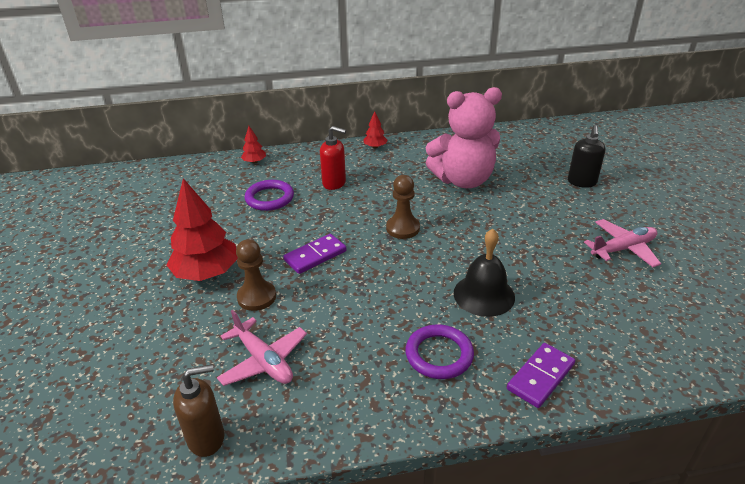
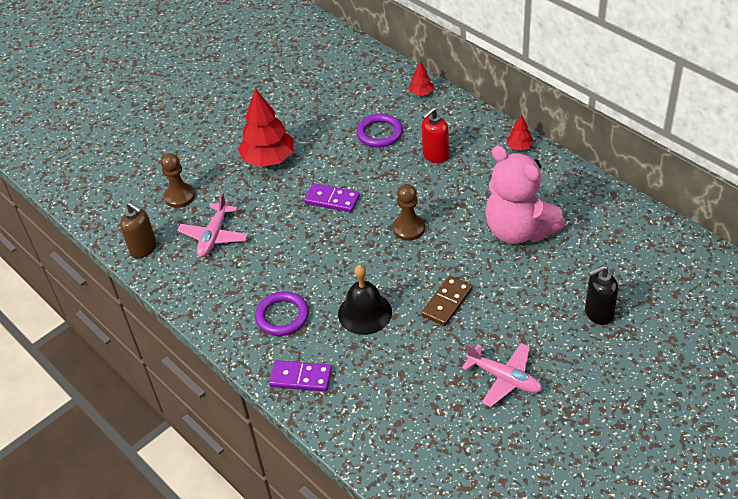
camera: 60 degrees right, 10 degrees up
brown pawn [236,239,276,311] -> brown pawn moved to [161,153,195,208]
red soap dispenser [320,126,346,190] -> red soap dispenser turned 60 degrees clockwise [421,108,449,163]
none -> brown domino [421,276,473,326]

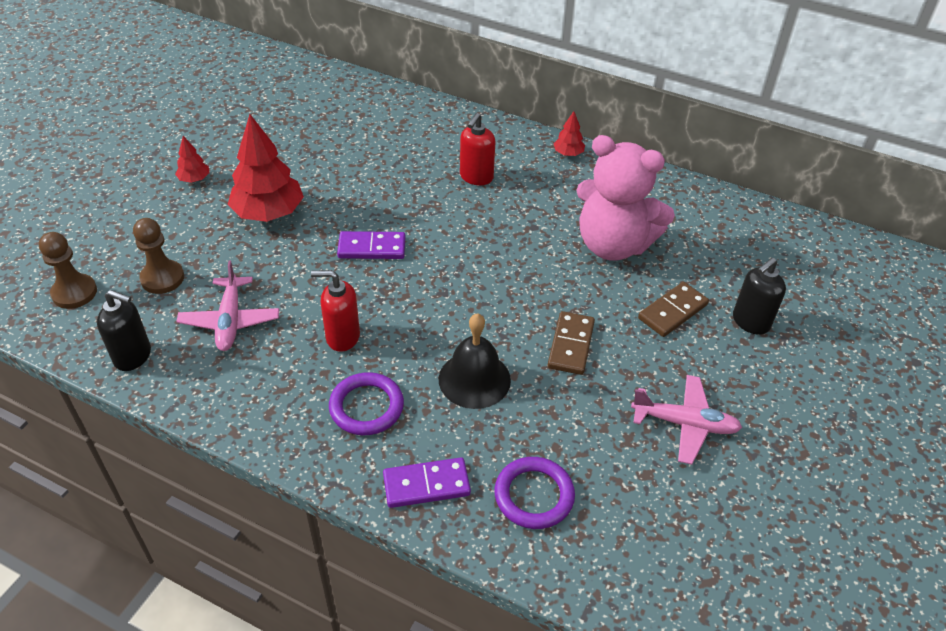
camera: 25 degrees left, 0 degrees up
brown soap dispenser [120,202,157,259] -> black soap dispenser [97,290,151,371]
purple ring [356,114,403,148] -> purple ring moved to [494,457,575,529]
brown pawn [393,184,425,241] -> brown pawn moved to [39,232,97,309]
red tree [408,61,433,96] -> red tree moved to [175,136,209,183]
none -> red soap dispenser [311,270,360,352]
none -> brown domino [638,282,709,337]

